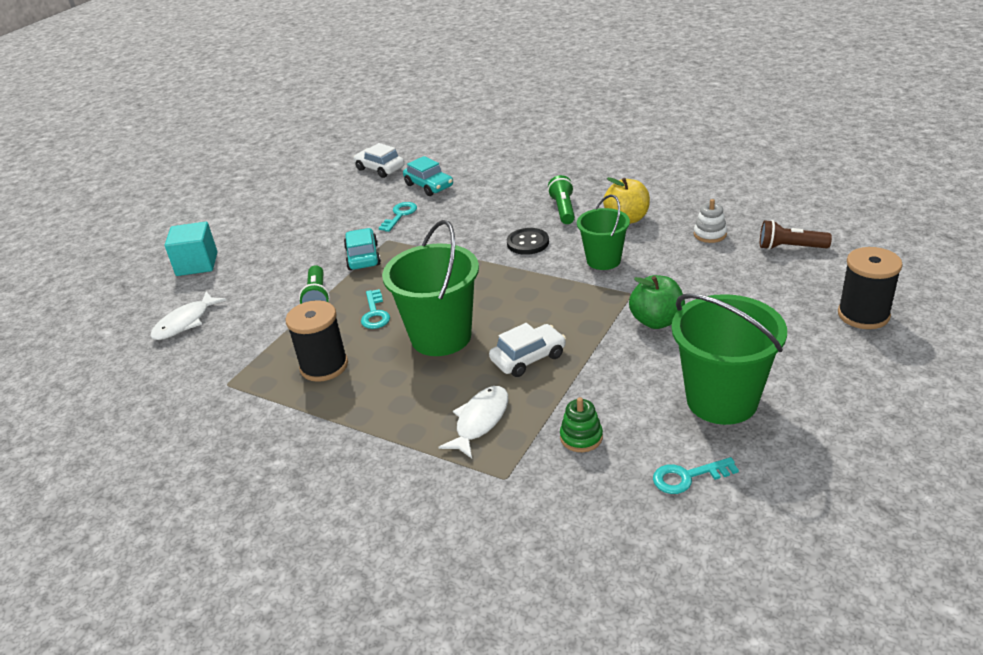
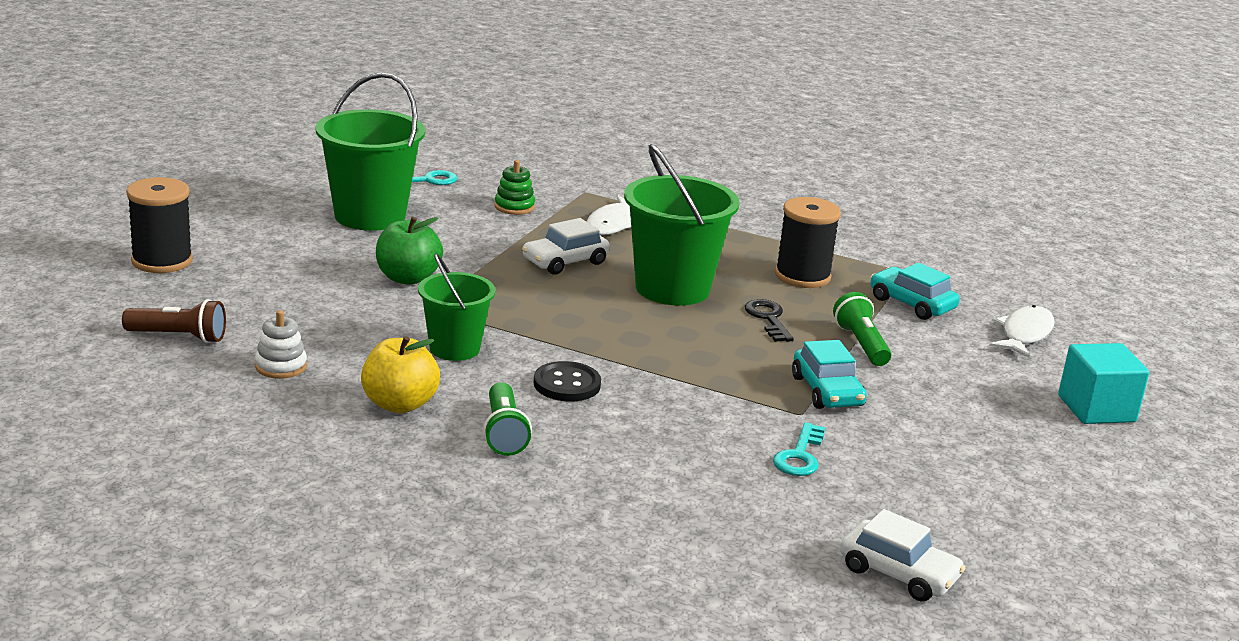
camera: 170 degrees right, 10 degrees down
turquoise key [361,289,390,329] -> black key [745,299,794,342]
turquoise car [403,156,453,196] -> turquoise car moved to [870,263,960,320]

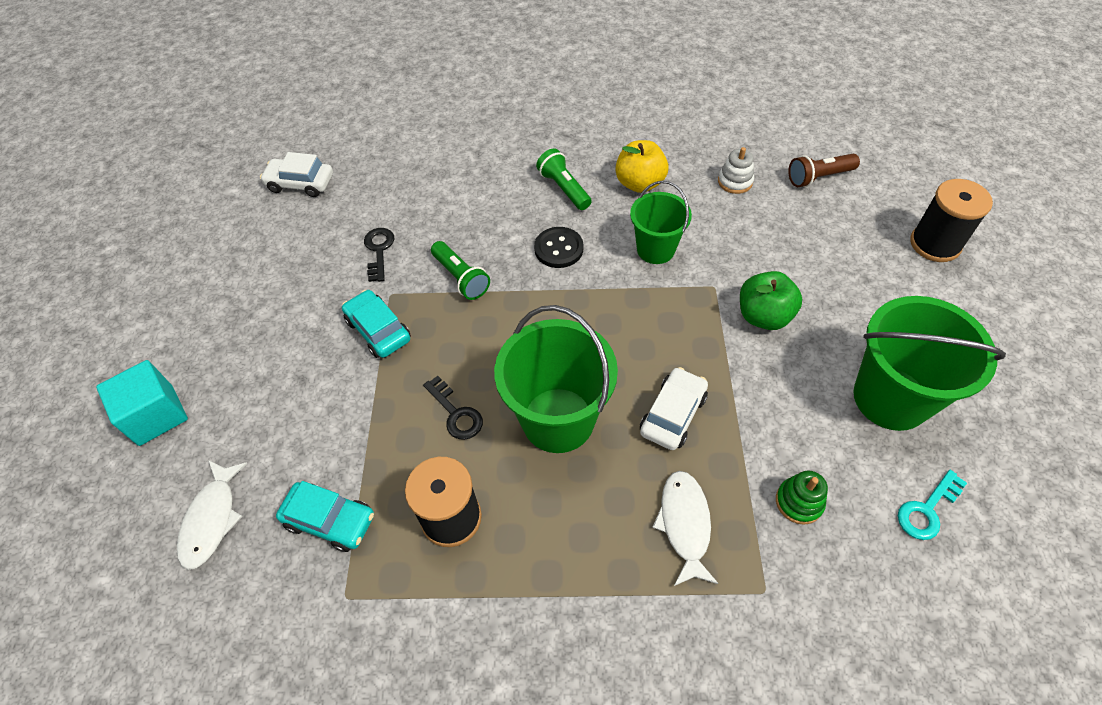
camera: 160 degrees right, 30 degrees up
turquoise key [773,422,825,476] -> black key [364,228,394,282]
green flashlight [833,292,891,366] -> green flashlight moved to [431,241,490,300]

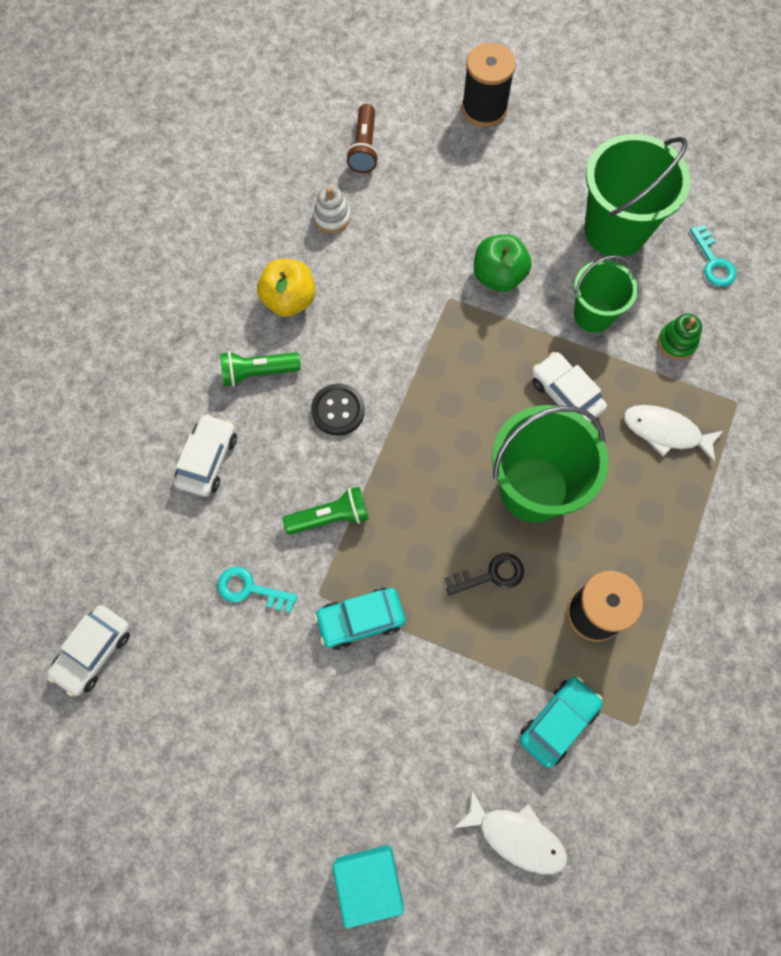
camera: 70 degrees left, 15 degrees up
black key [364,228,394,282] -> turquoise key [217,567,298,612]
green bucket [630,181,692,264] -> green bucket moved to [574,255,638,333]
none -> white car [174,414,237,497]

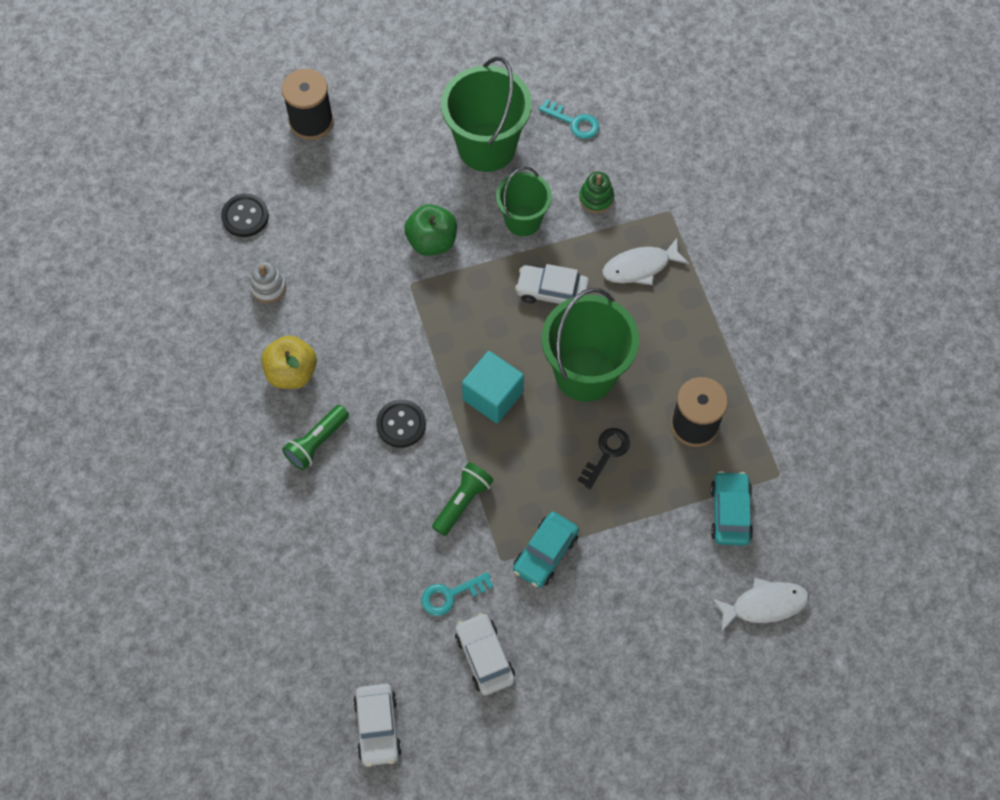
camera: 40 degrees left, 5 degrees down
white car [174,414,237,497] -> white car moved to [455,612,515,695]
turquoise cube [333,845,404,929] -> turquoise cube moved to [462,351,524,423]
brown flashlight [346,104,379,173] -> black button [221,194,269,237]

